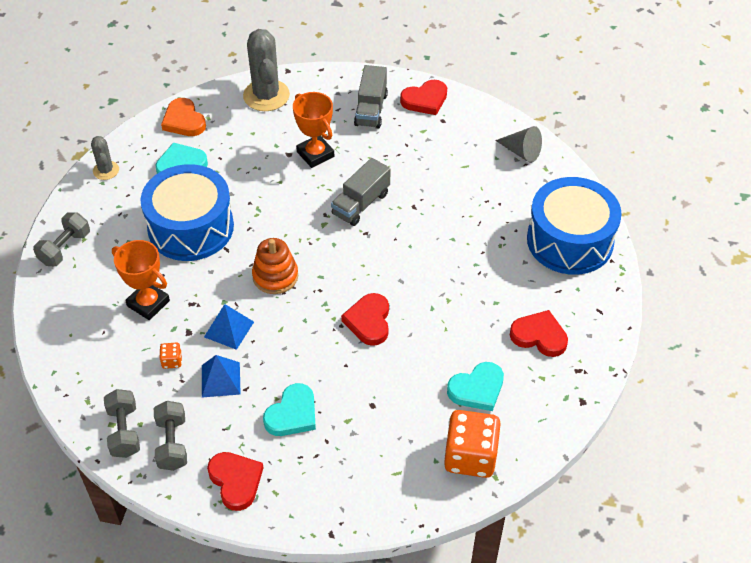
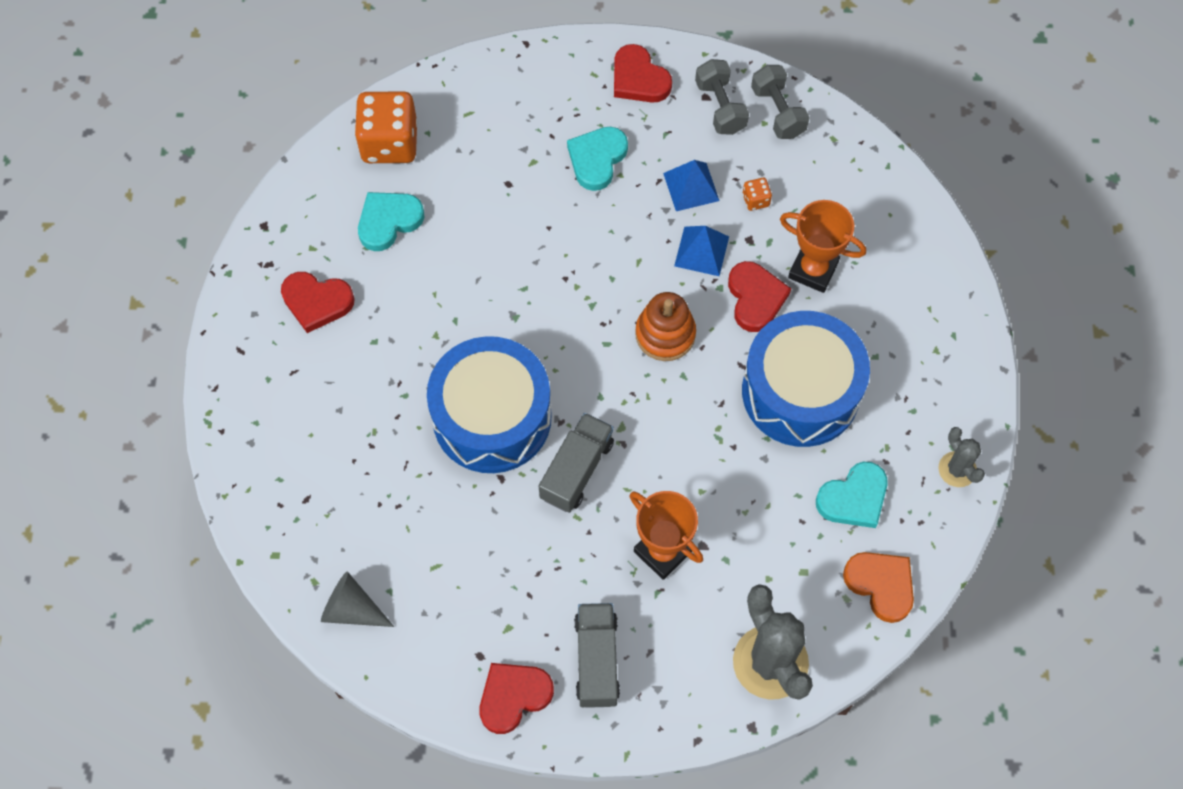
camera: 170 degrees right, 15 degrees up
grey dumbbell [33,212,90,266] -> none
red heart [341,293,389,346] -> red heart moved to [728,261,791,332]
blue drum [527,177,622,275] -> blue drum moved to [427,336,552,473]

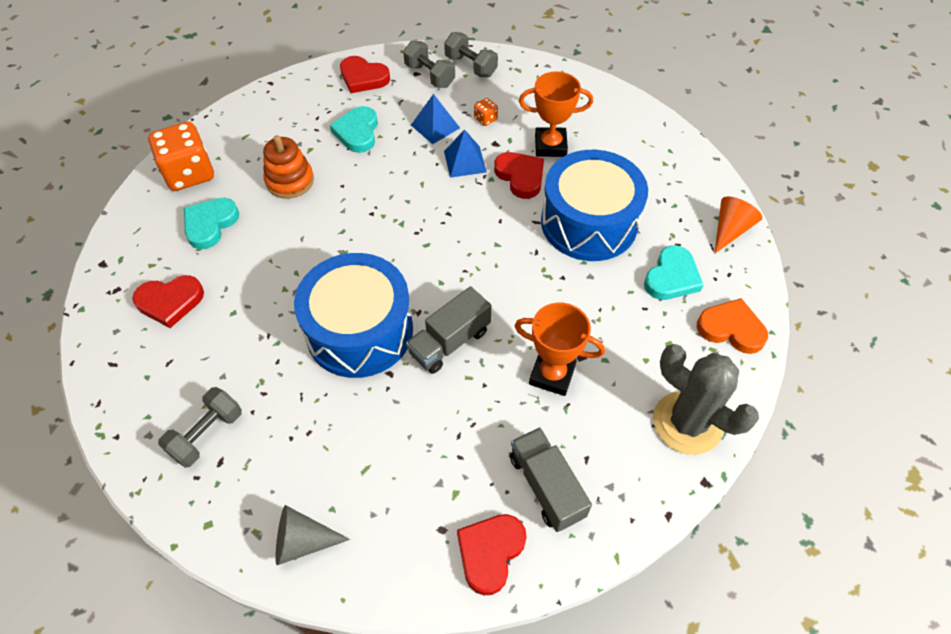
camera: 25 degrees left, 10 degrees down
grey truck [539,413,614,513] -> grey truck turned 135 degrees counterclockwise [406,286,491,374]
orange stacking toy [635,292,696,361] -> orange stacking toy moved to [263,135,314,199]
grey cactus [938,427,985,487] -> orange cone [715,196,762,253]
none -> grey dumbbell [158,387,242,468]

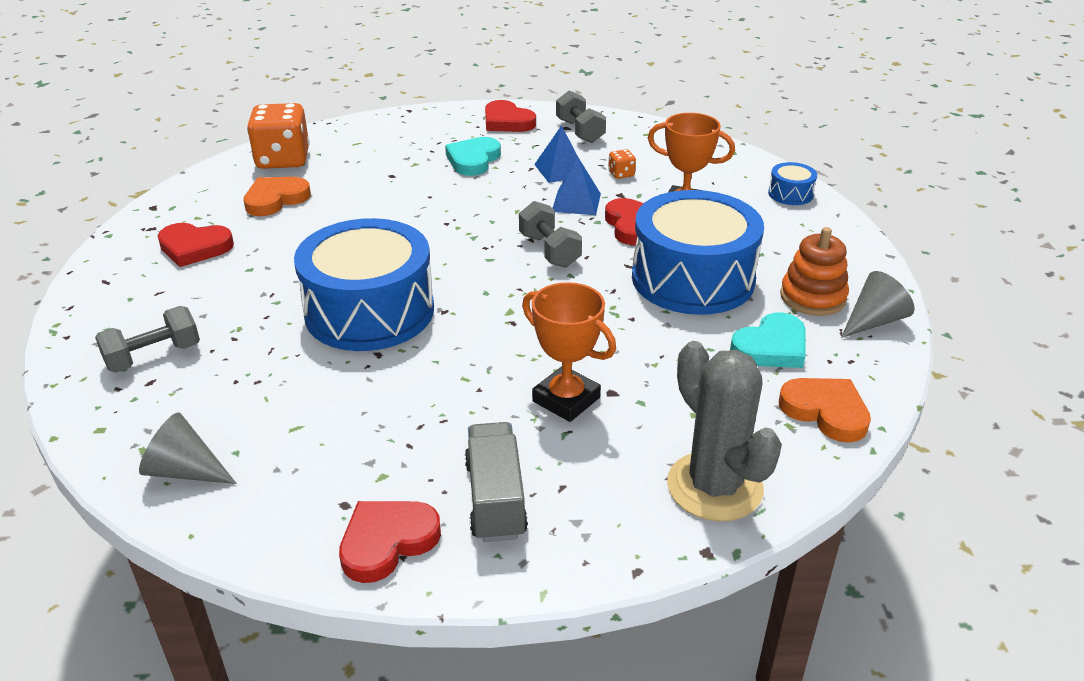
camera: 20 degrees right, 20 degrees down
turquoise heart [184,198,239,249] -> orange heart [243,177,311,216]
orange stacking toy [263,135,314,199] -> orange stacking toy moved to [780,227,849,316]
grey truck [406,286,491,374] -> none
grey dumbbell [444,32,498,77] -> grey dumbbell moved to [519,201,582,268]
orange cone [715,196,762,253] -> grey cone [841,271,915,338]
none -> blue drum [768,162,817,205]

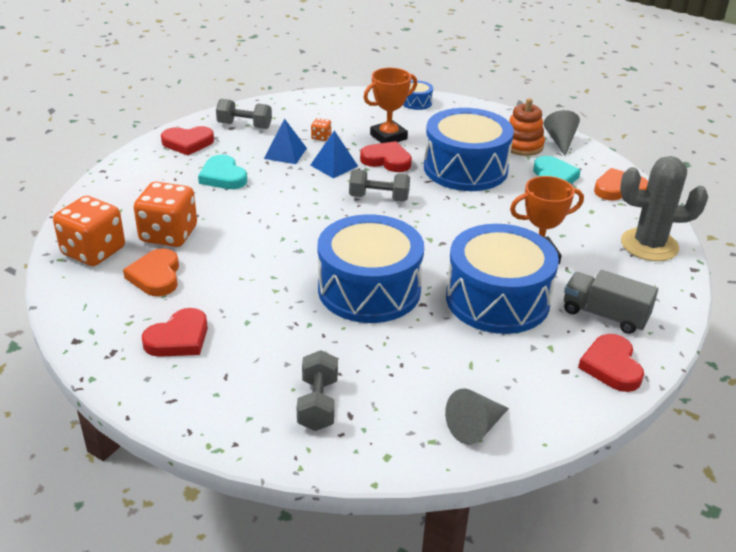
camera: 55 degrees left, 0 degrees up
none -> orange dice [134,182,197,247]
none -> blue drum [446,224,559,334]

